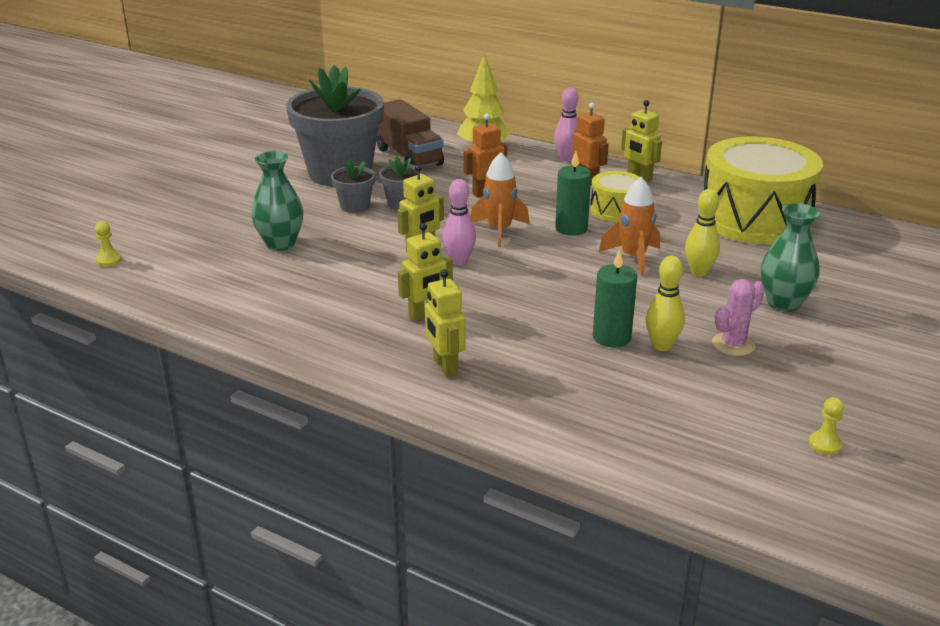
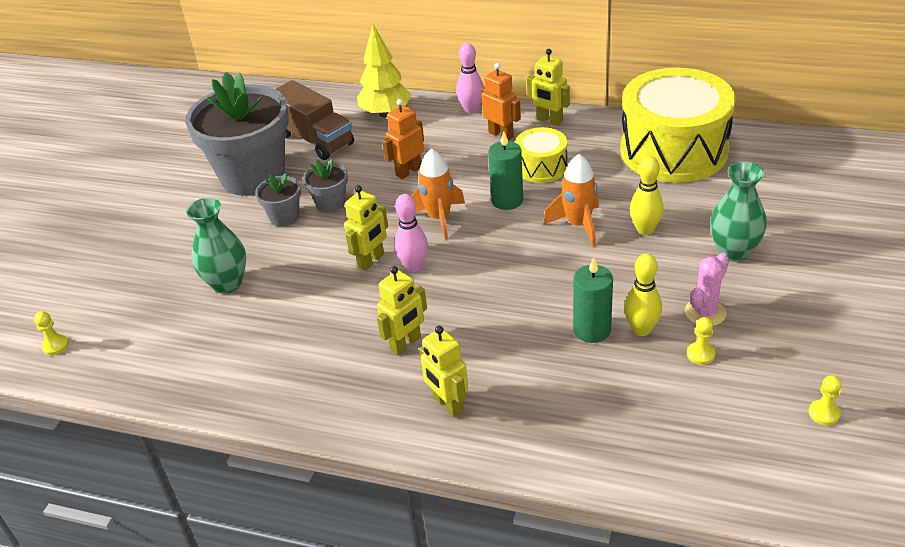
camera: 10 degrees left, 10 degrees up
none -> yellow pawn [687,317,715,365]

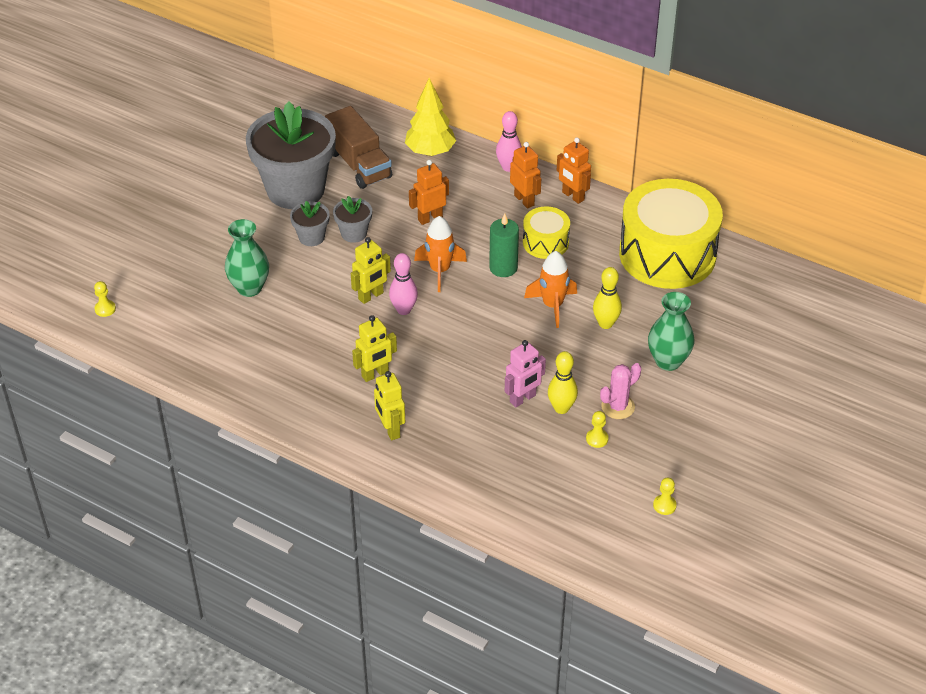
camera: 10 degrees right, 5 degrees up
yellow robot [527,49,570,126] -> orange robot [557,137,591,204]
green candle [573,257,613,343] -> pink robot [505,340,546,407]

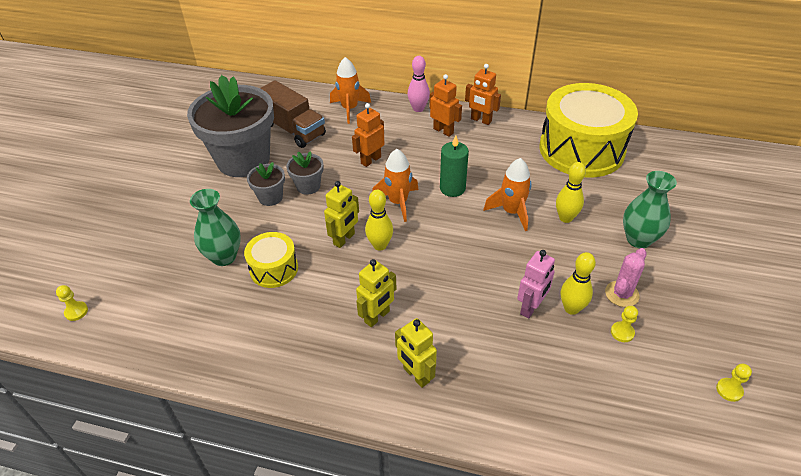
camera: 15 degrees left, 0 degrees up
pink bowling pin [389,253,418,315] -> yellow bowling pin [365,190,393,251]
yellow tree [405,78,456,156] -> orange rocket [330,57,371,124]
yellow drum [523,206,570,259] -> yellow drum moved to [244,232,298,288]

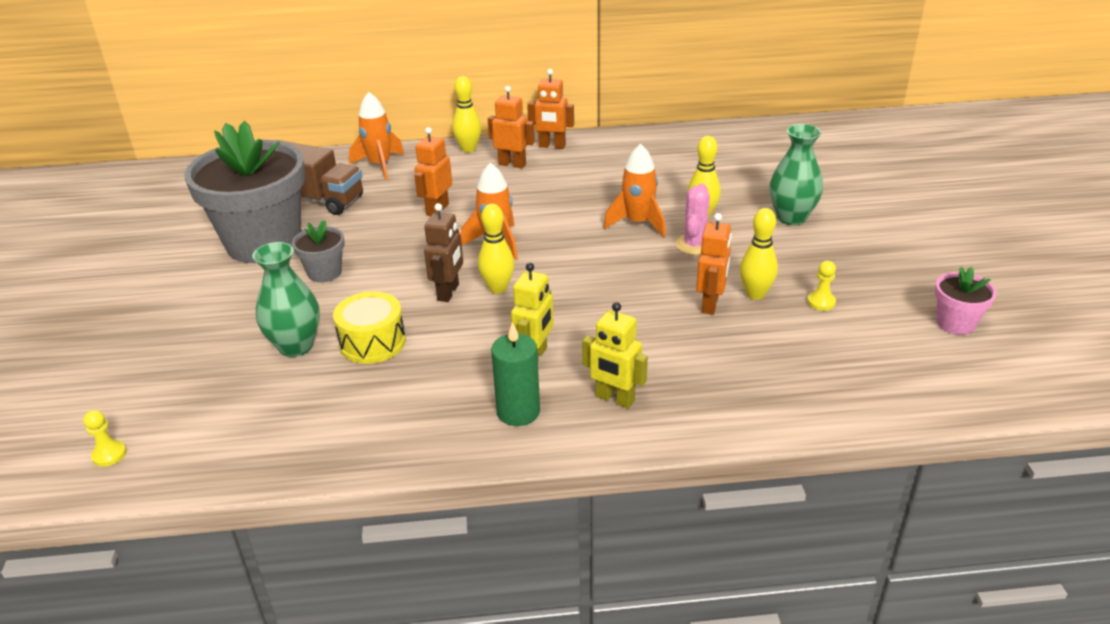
camera: 20 degrees left, 10 degrees down
grey flower pot [286,151,324,195] -> none
yellow robot [324,181,359,248] -> brown robot [424,203,463,302]
pink bowling pin [407,56,430,112] -> yellow bowling pin [452,76,481,153]
green candle [440,135,469,197] -> green candle moved to [491,322,540,426]
pink robot [517,250,555,318] -> orange robot [696,213,732,315]
yellow drum [539,83,638,178] -> none
pink cactus [605,248,647,307] -> pink cactus moved to [675,183,710,255]
yellow pawn [716,364,752,402] -> pink flower pot [935,267,997,335]

